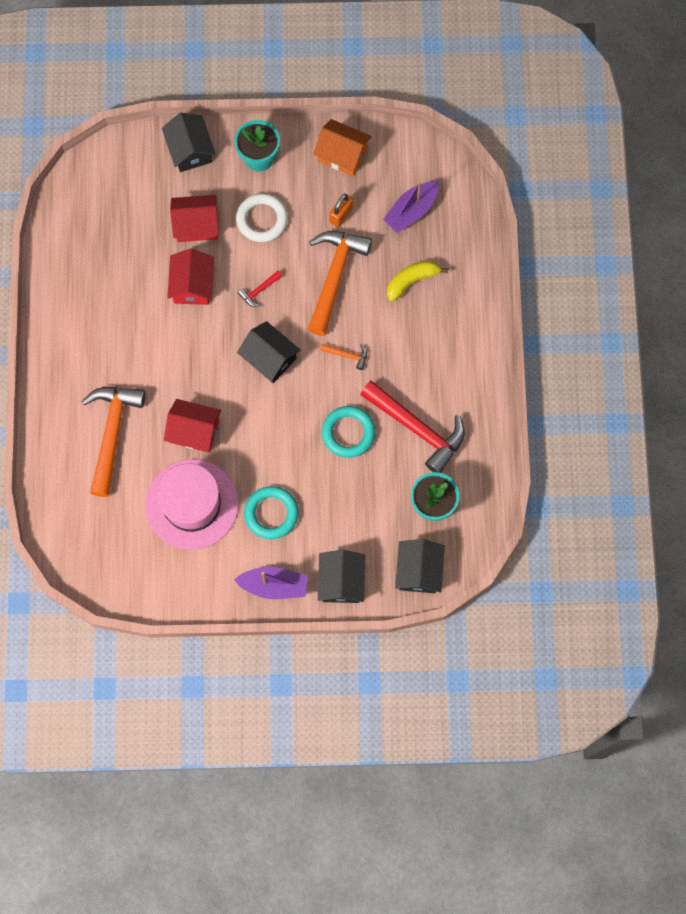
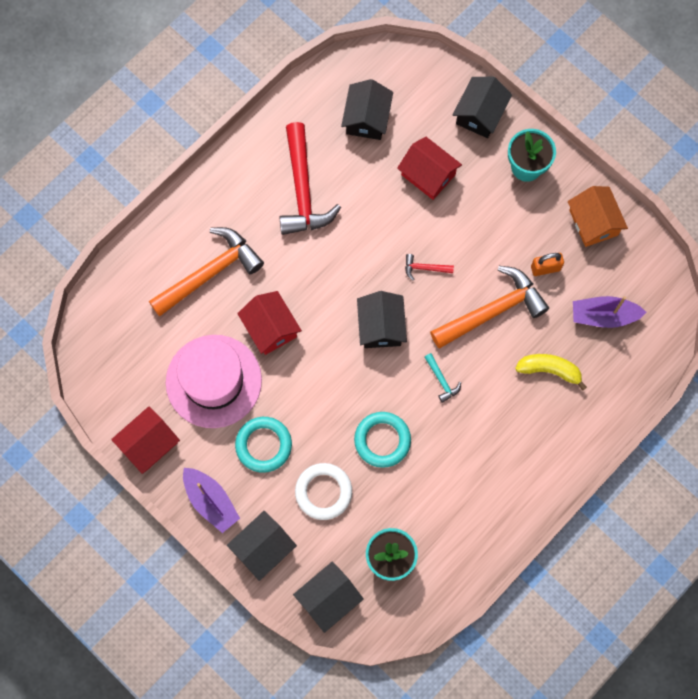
camera: 45 degrees right, 0 degrees up
red house [167,249,214,305] -> red house moved to [111,406,180,474]
white ring [236,193,288,242] -> white ring moved to [295,463,352,520]
orange hammer [320,344,367,370] -> turquoise hammer [424,353,461,403]
red hammer [360,381,465,473] -> red hammer moved to [279,122,341,235]
none -> black house [341,79,393,140]

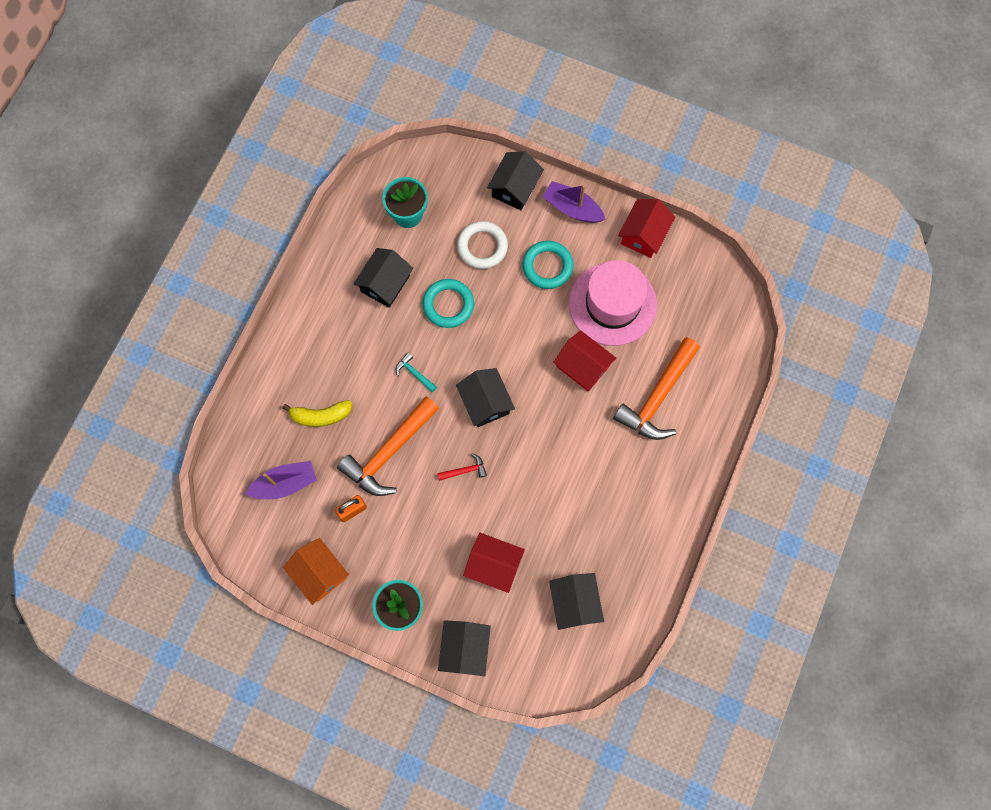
camera: 160 degrees right, 0 degrees up
red hammer [279,122,341,235] -> none
black house [293,561,364,633] -> black house moved to [353,248,413,308]

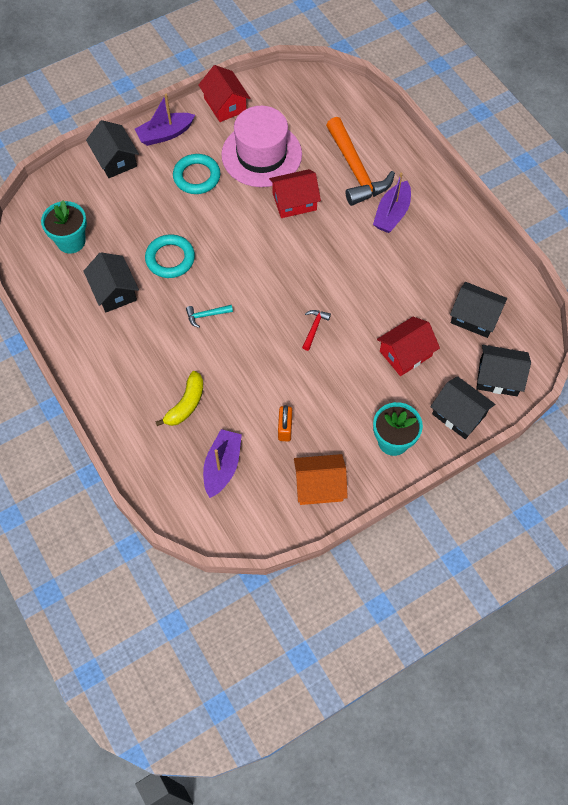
camera: 55 degrees left, 10 degrees down
orange hammer [337,396,439,496] -> none
black house [456,368,515,427] -> black house moved to [476,345,531,396]
white ring [457,221,508,269] -> none
none -> purple boat [373,173,411,233]

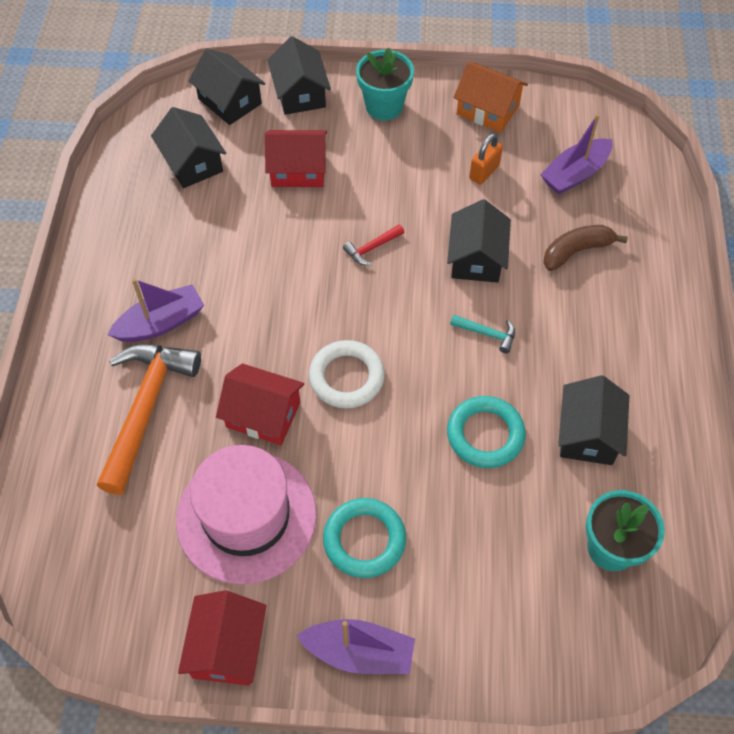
camera: 145 degrees left, 5 degrees down
black house [86,120,139,178] -> black house moved to [447,199,511,283]
yellow banana [155,371,203,426] -> brown banana [543,225,628,271]
none -> white ring [309,340,385,408]

